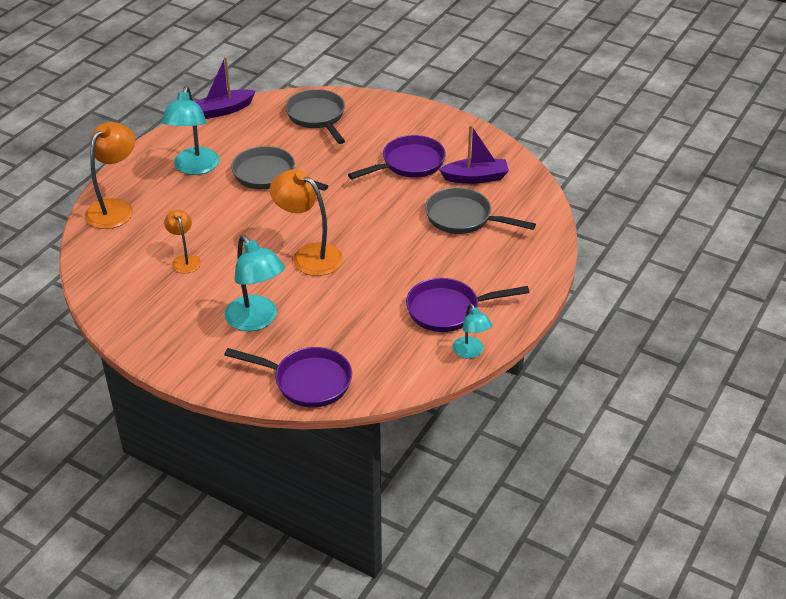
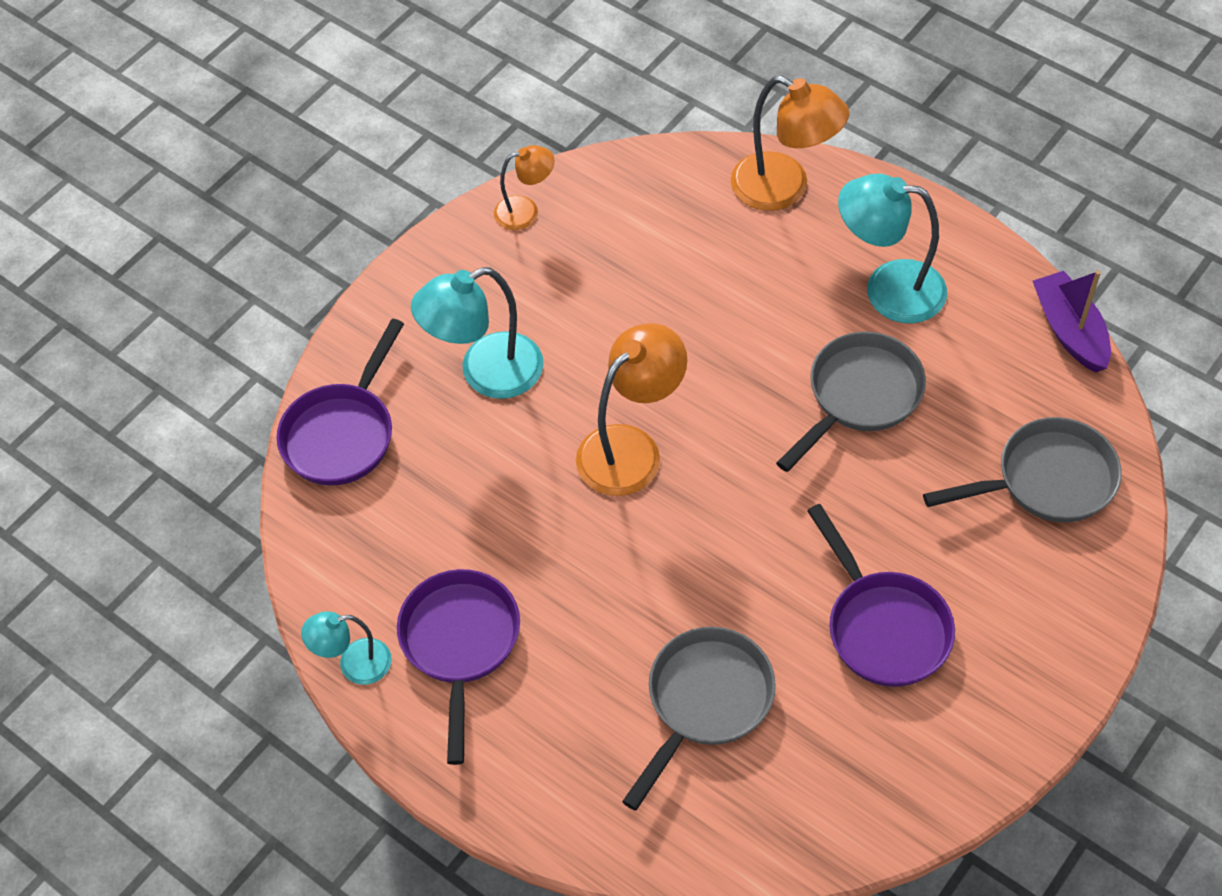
camera: 100 degrees right, 15 degrees up
orange lamp [164,210,201,274] -> orange lamp moved to [494,145,555,230]
purple boat [439,125,509,184] -> none

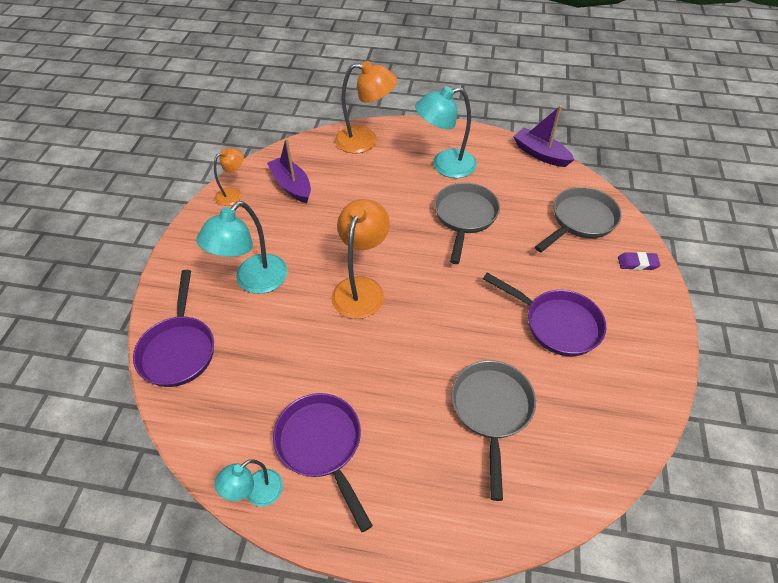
camera: 30 degrees left, 5 degrees down
none -> purple boat [267,138,311,203]
none -> purple eraser [618,252,660,270]

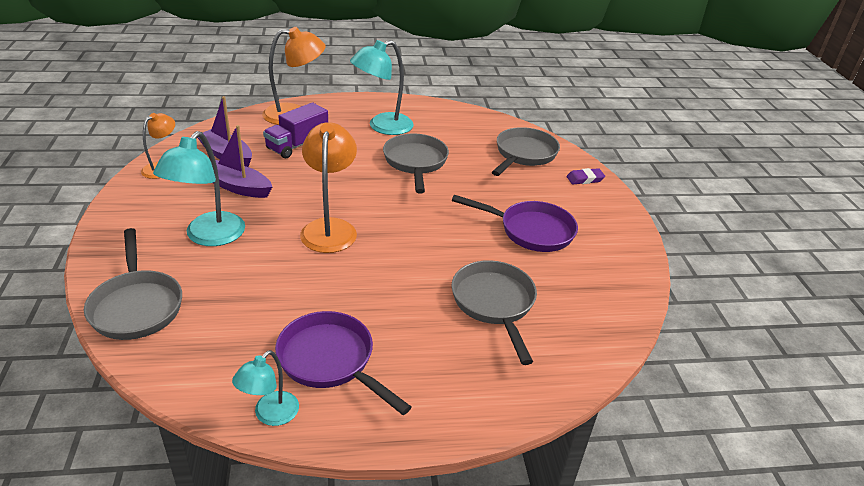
camera: 20 degrees left, 15 degrees down
purple pan [133,270,214,387] -> grey pan [84,228,182,340]
purple boat [513,105,574,167] -> purple boat moved to [213,125,272,198]
none -> purple truck [263,102,328,158]

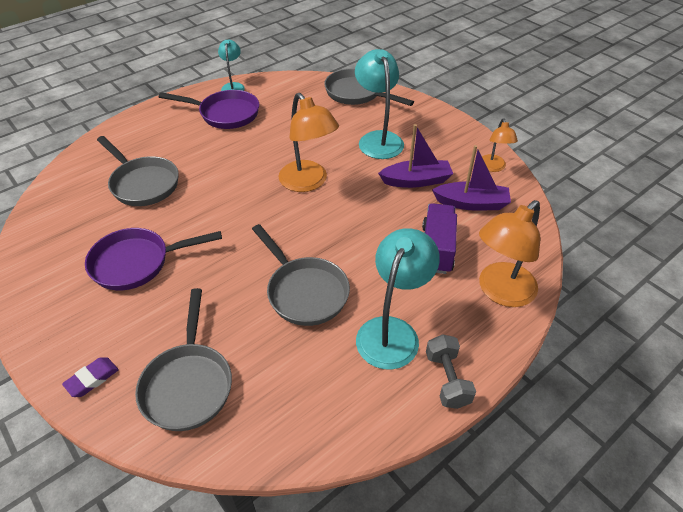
camera: 150 degrees right, 10 degrees up
none -> grey dumbbell [426,334,476,409]

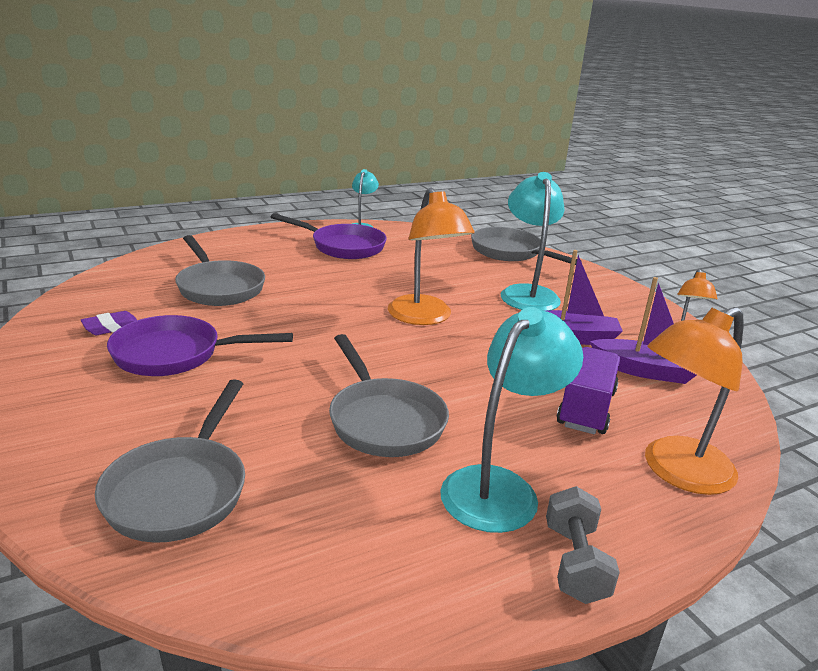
camera: 10 degrees right, 20 degrees down
purple eraser [62,357,119,397] -> purple eraser moved to [80,311,137,335]

